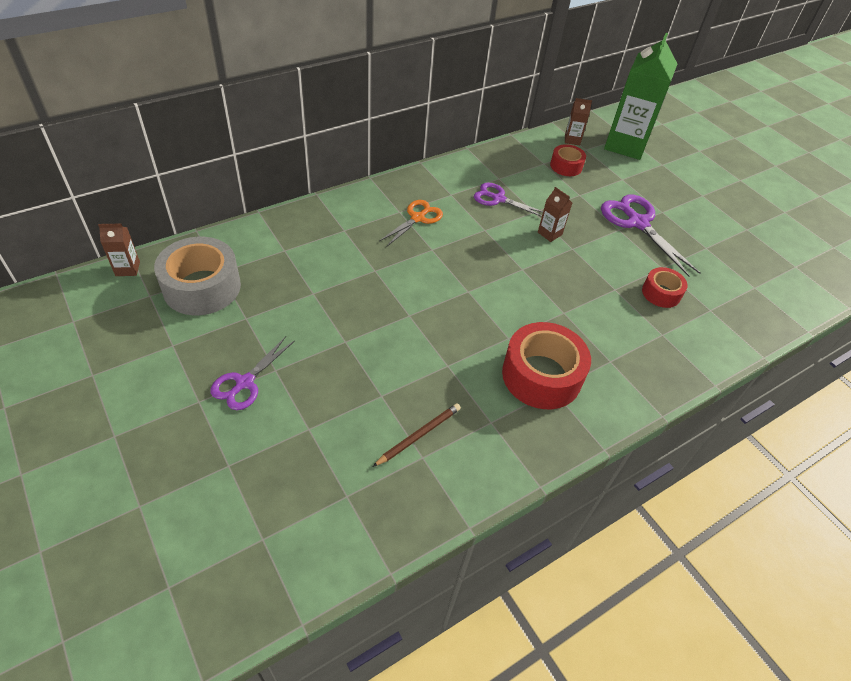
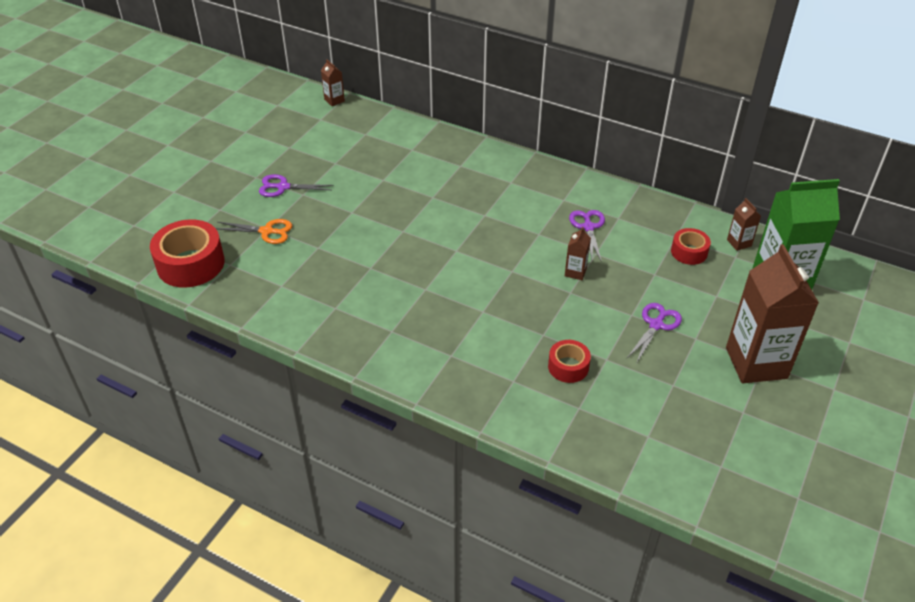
camera: 65 degrees right, 5 degrees down
grey tape [154,237,241,315] -> none
brown pencil [373,403,461,467] -> none
orange scissors [379,200,443,246] -> orange scissors moved to [216,219,292,244]
red tape [502,322,591,409] -> red tape moved to [150,219,225,288]
purple scissors [601,194,701,277] -> purple scissors [627,303,682,364], size x0.64
none -> brown carton [726,244,819,383]

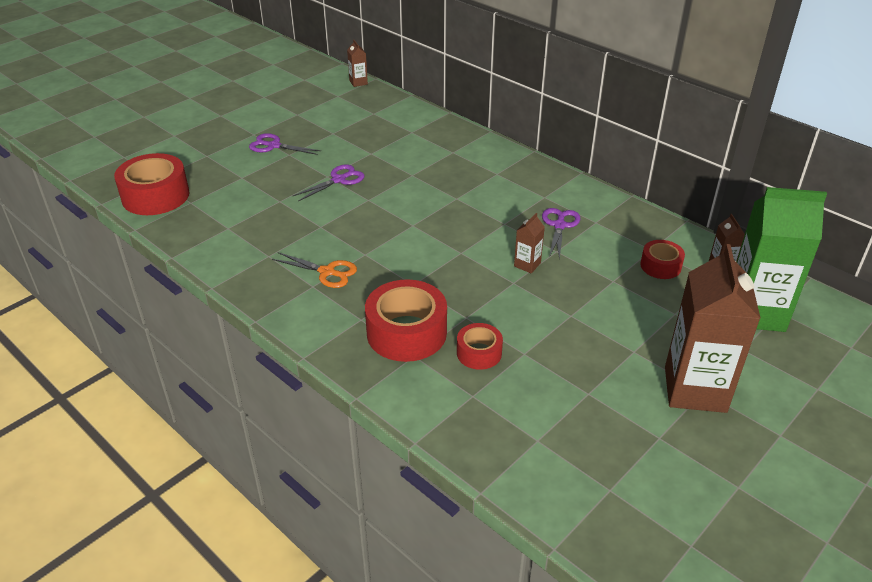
camera: 15 degrees right, 5 degrees down
orange scissors [216,219,292,244] -> orange scissors moved to [272,252,357,288]
purple scissors [627,303,682,364] -> purple scissors moved to [293,164,365,201]
none -> red tape [365,279,447,362]

